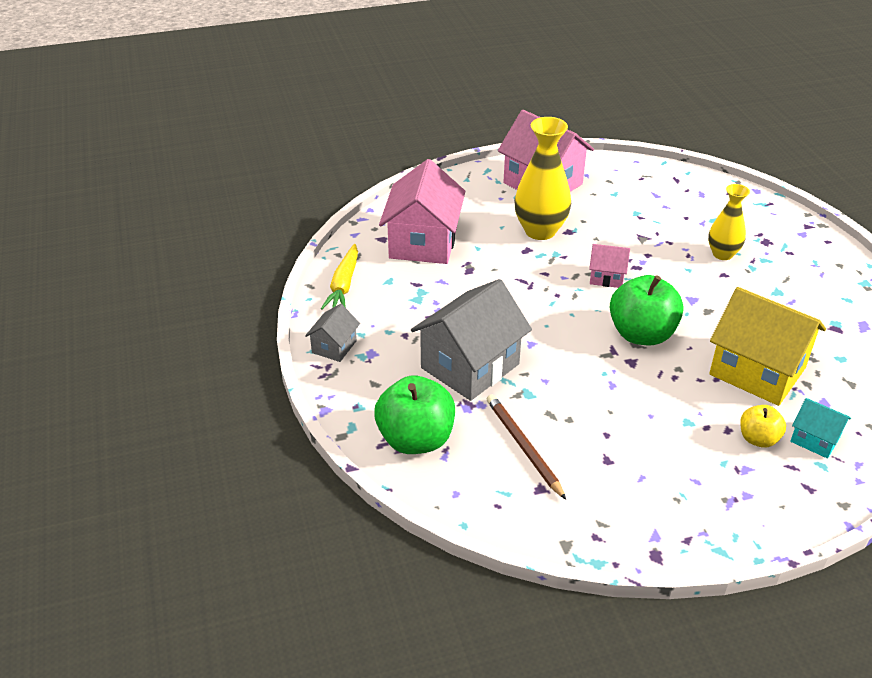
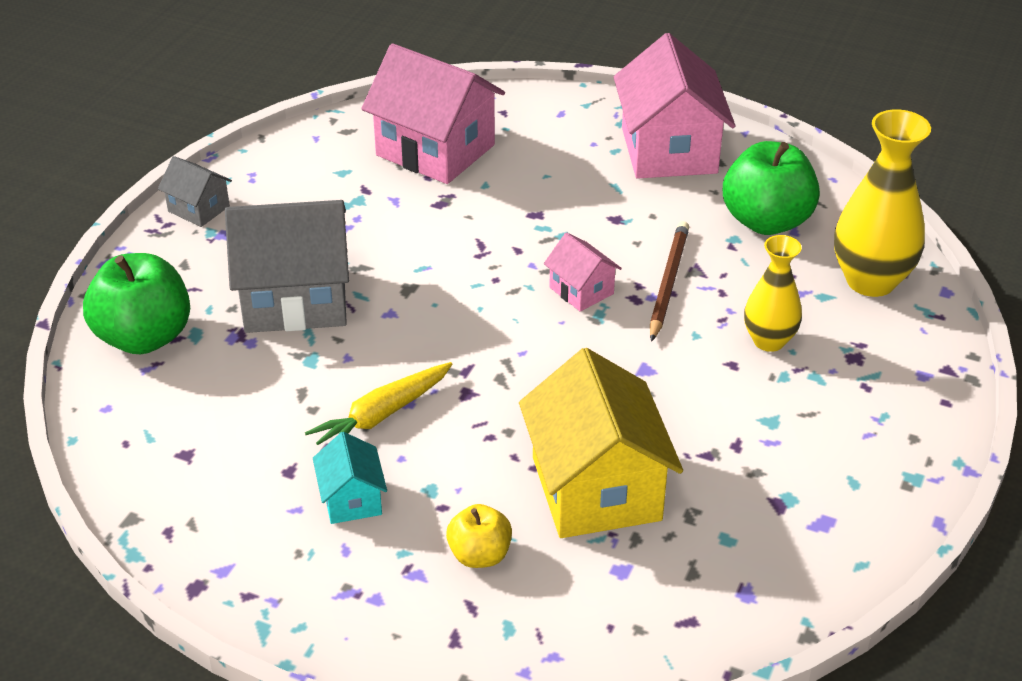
camera: 40 degrees right, 0 degrees up
grey house [305,304,360,362] -> grey house turned 60 degrees clockwise [158,156,232,227]
yellow carrot [321,244,358,310] -> yellow carrot moved to [305,362,452,445]
pink house [379,159,465,264] -> pink house turned 75 degrees clockwise [361,43,505,184]
brown pencil [487,394,566,500] -> brown pencil moved to [650,221,689,342]
yellow vase [514,117,571,240] -> yellow vase moved to [834,109,931,297]
green apple [610,275,684,345] -> green apple moved to [723,141,820,235]
turquoise house [790,398,851,459] -> turquoise house moved to [313,432,387,524]

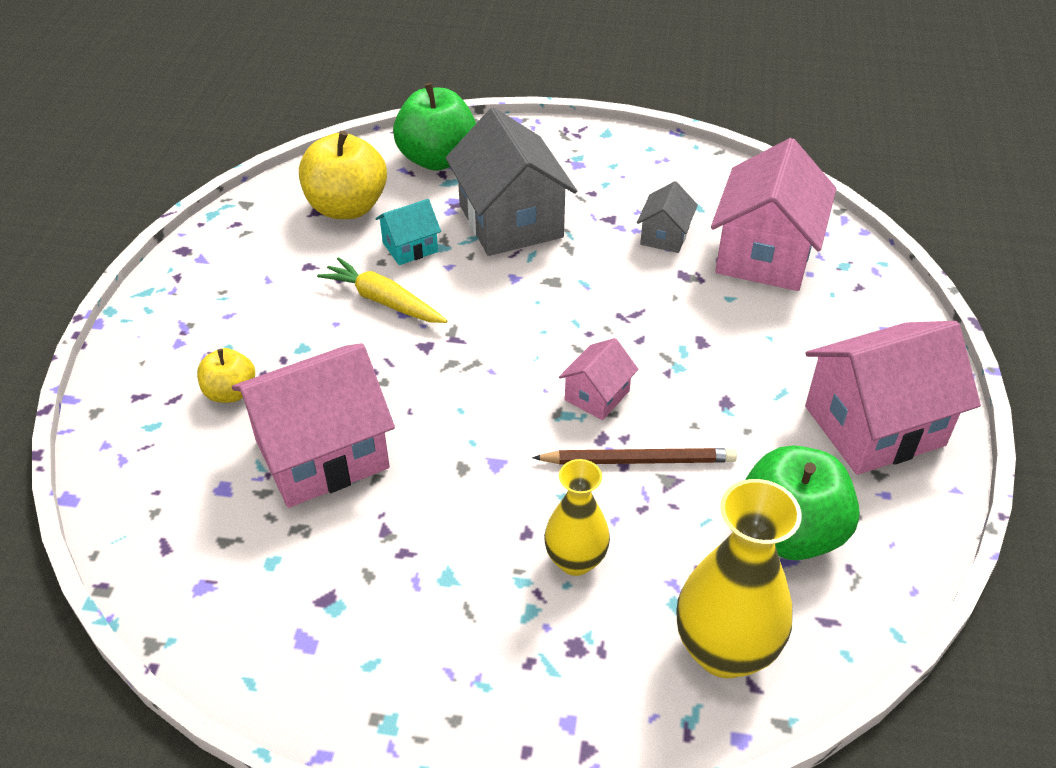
camera: 75 degrees right, 5 degrees up
grey house [158,156,232,227] -> grey house moved to [637,181,698,253]
turquoise house [313,432,387,524] -> turquoise house moved to [375,199,441,265]
yellow house [519,348,683,538] -> pink house [232,343,395,508]
none -> yellow apple [299,131,387,219]

